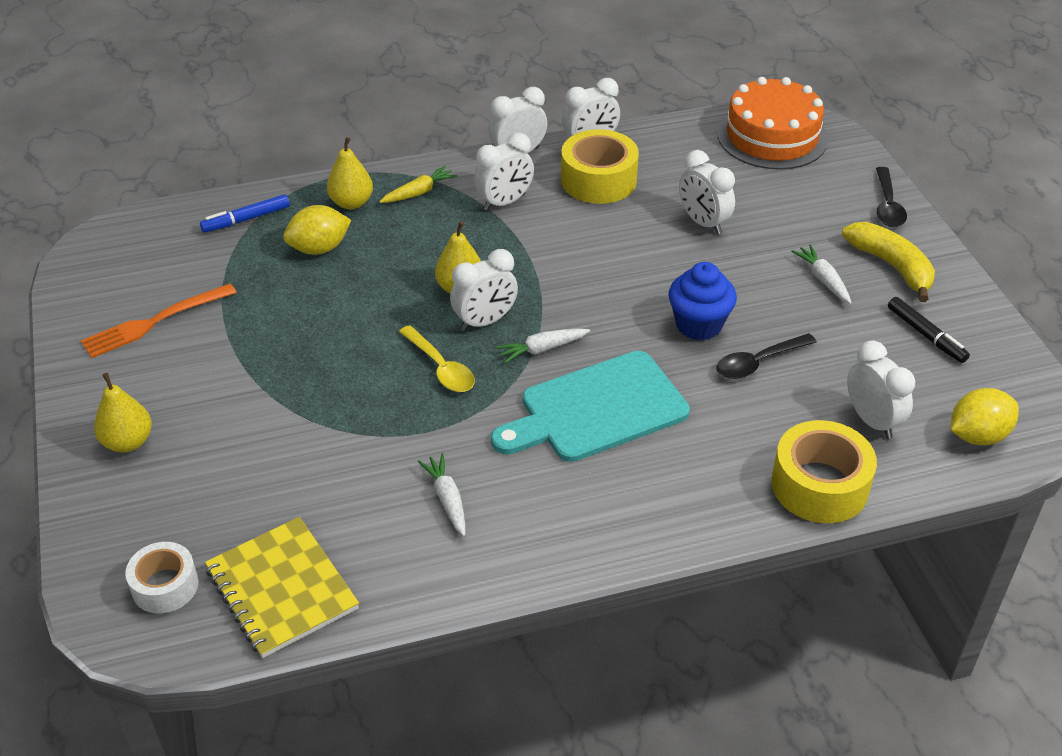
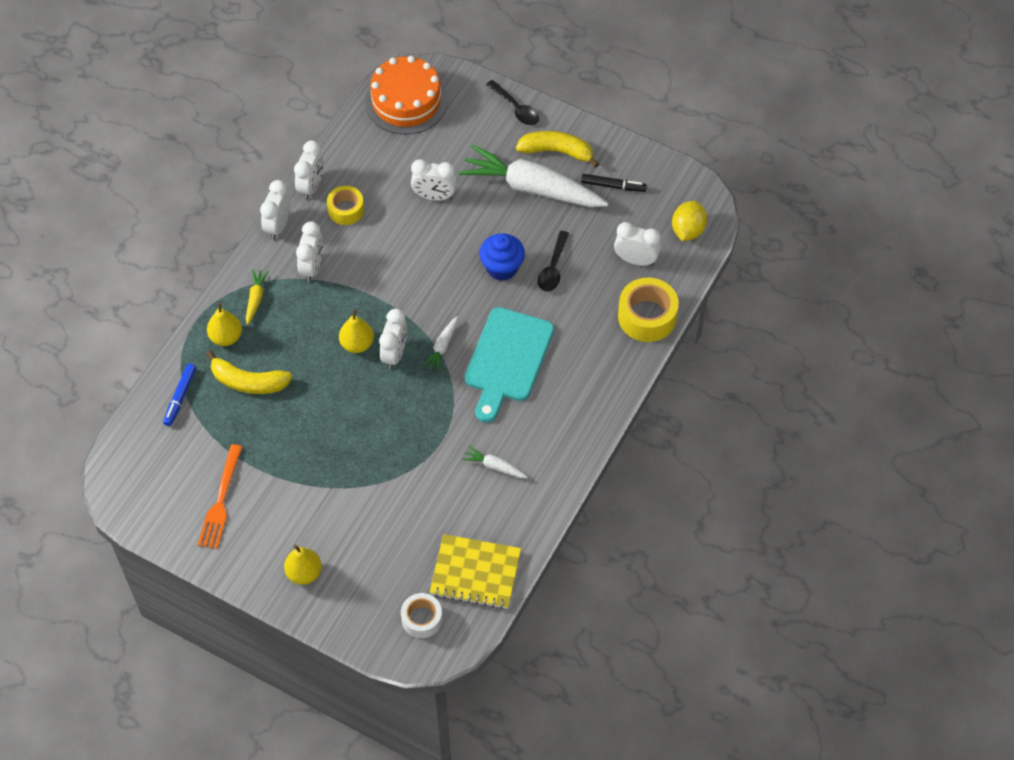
camera: 45 degrees left, 15 degrees up
yellow lemon [283,205,351,255] -> yellow banana [206,351,292,394]
yellow spoon [399,325,475,392] -> none
yellow tape [561,129,639,204] -> yellow tape [327,186,364,225], size x0.64
white carrot [791,244,852,304] -> white carrot [459,144,608,207], size x2.43

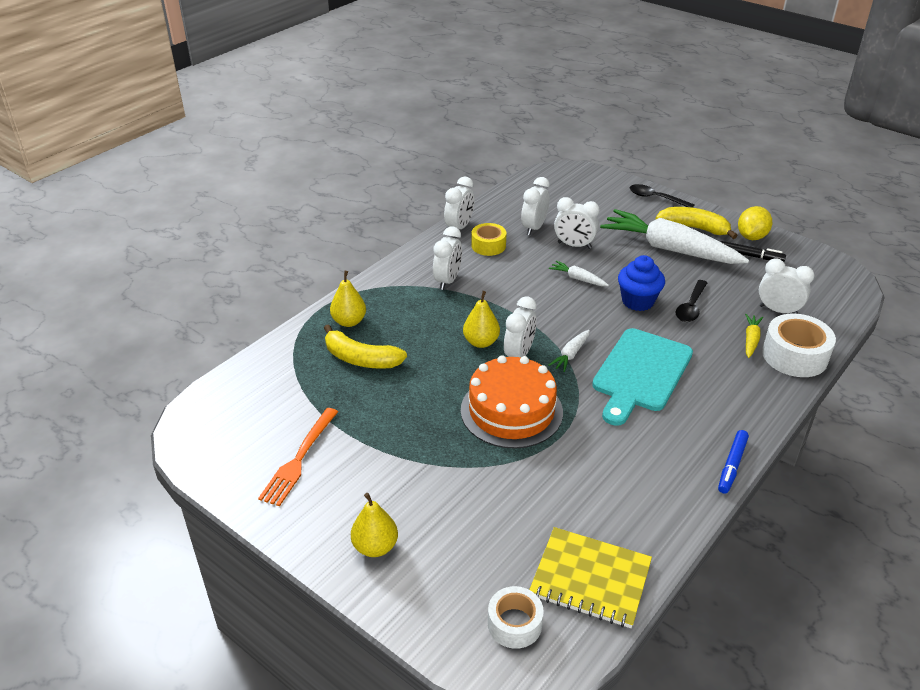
camera: 10 degrees right, 20 degrees down
blue marker [163,364,196,426] -> blue marker moved to [718,430,749,494]
yellow carrot [246,269,269,325] -> yellow carrot moved to [745,314,763,358]
white clock [260,180,290,240] -> white clock moved to [521,177,550,235]
orange cake [365,56,448,135] -> orange cake moved to [461,355,563,449]
white carrot [462,446,528,478] -> white carrot moved to [549,261,609,286]
black spoon [486,80,539,125] -> black spoon turned 150 degrees clockwise [630,184,695,208]
yellow tape [618,278,679,342] -> white tape [762,314,836,377]
yellow lemon [672,201,707,241] -> yellow lemon moved to [738,206,772,240]

